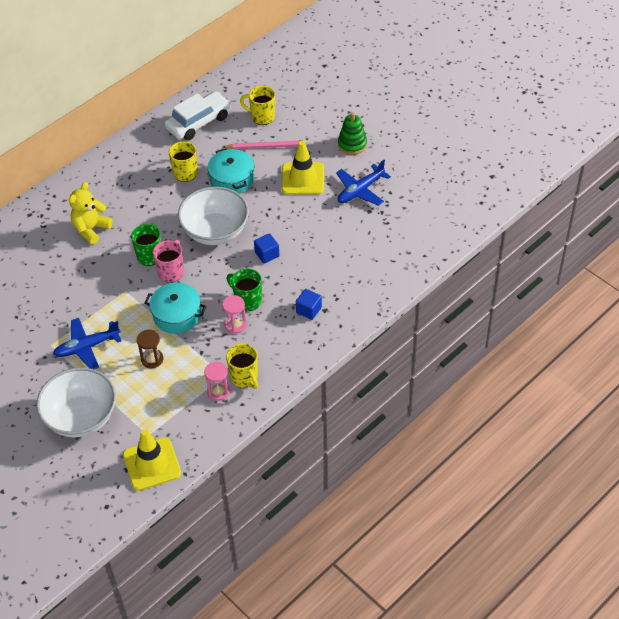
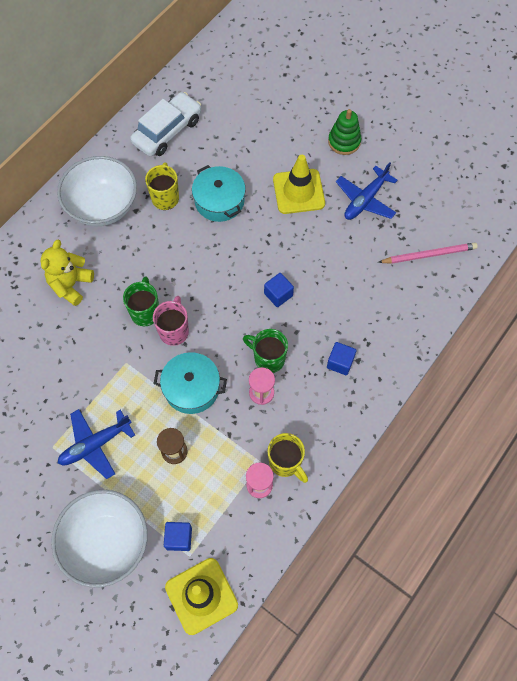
camera: 10 degrees left, 15 degrees up
white bowl [178,187,249,245] -> white bowl moved to [57,156,137,226]
pink pencil [223,140,308,149] -> pink pencil moved to [378,242,478,264]
yellow mug [240,86,275,125] -> none
none -> blue cube [164,522,192,551]

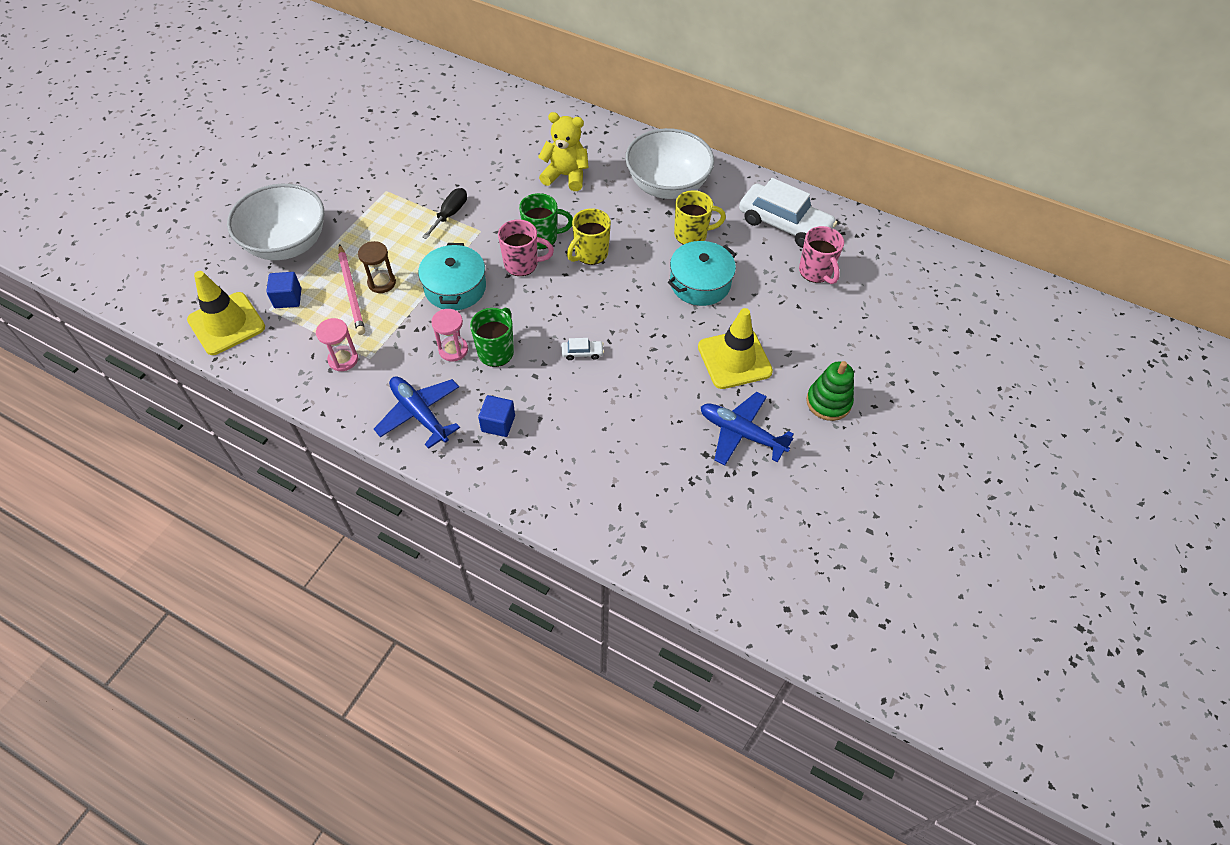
camera: 80 degrees right, 10 degrees down
blue plane [58,409,135,479] -> blue plane moved to [374,376,460,449]
blue cube [264,273,294,307] -> white car [561,338,604,360]
yellow mug [267,433,308,483] -> yellow mug moved to [567,208,611,265]
pink pencil [378,242,478,264] -> pink pencil moved to [338,244,365,335]
none -> black screwdriver [422,188,467,239]
none -> pink mug [799,226,844,284]

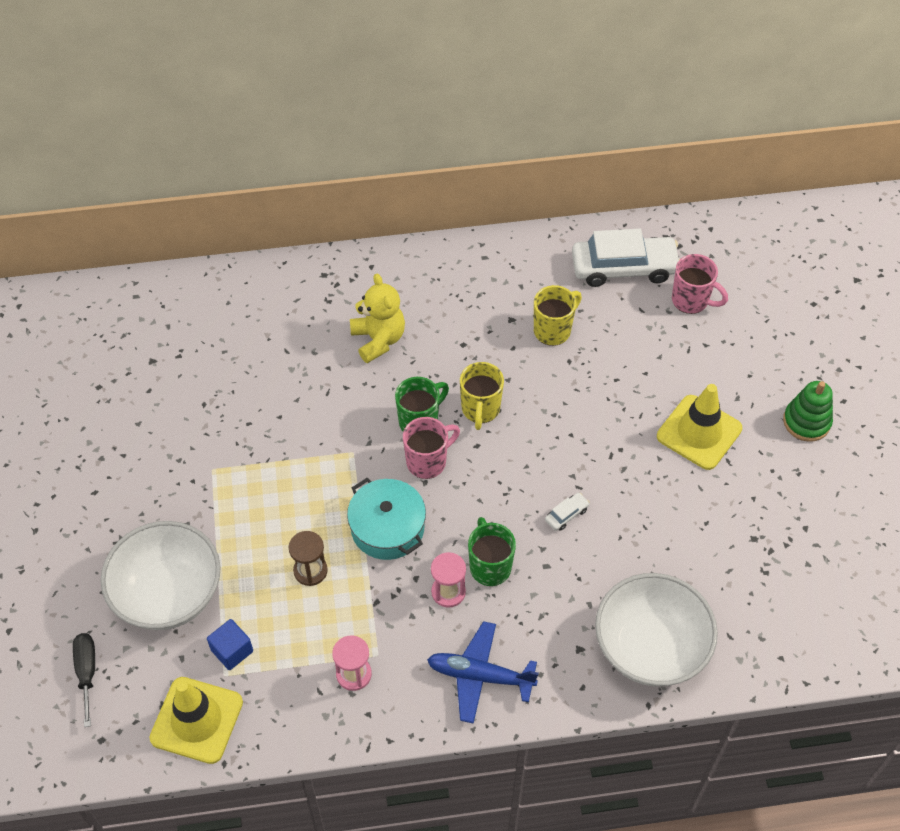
camera: 35 degrees left, 0 degrees up
pink pencil [338,244,365,335] -> none
black screwdriver [422,188,467,239] -> black screwdriver moved to [73,633,95,727]
blue cube [478,395,515,437] -> none
yellow teddy bear [538,112,589,191] -> yellow teddy bear turned 90 degrees clockwise [350,274,405,363]
white bowl [625,128,714,199] -> white bowl moved to [595,573,718,686]
turquoise pot [668,241,736,306] -> none
blue plane [701,392,794,465] -> none

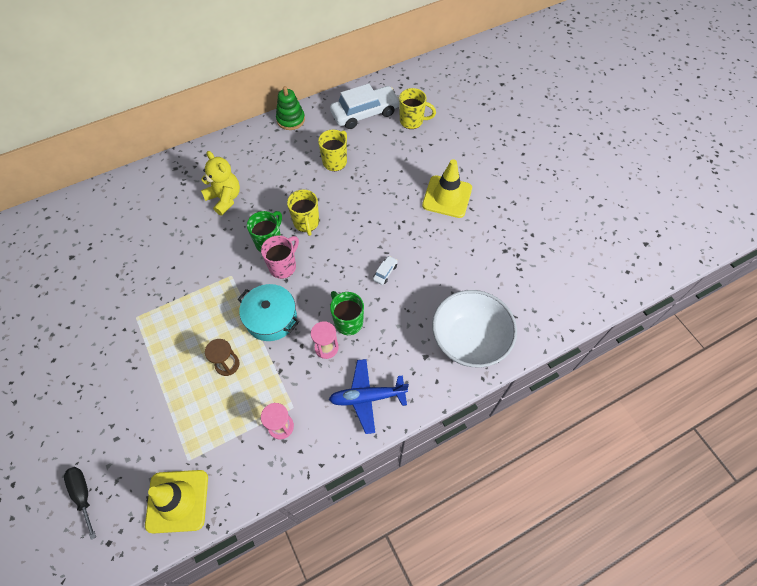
camera: 20 degrees left, 5 degrees up
white bowl [101,521,221,630] -> none
blue cube [207,619,253,670] -> none
pink mug [672,254,728,314] -> yellow mug [399,88,436,129]
green stacking toy [783,381,833,442] -> green stacking toy moved to [276,86,305,130]

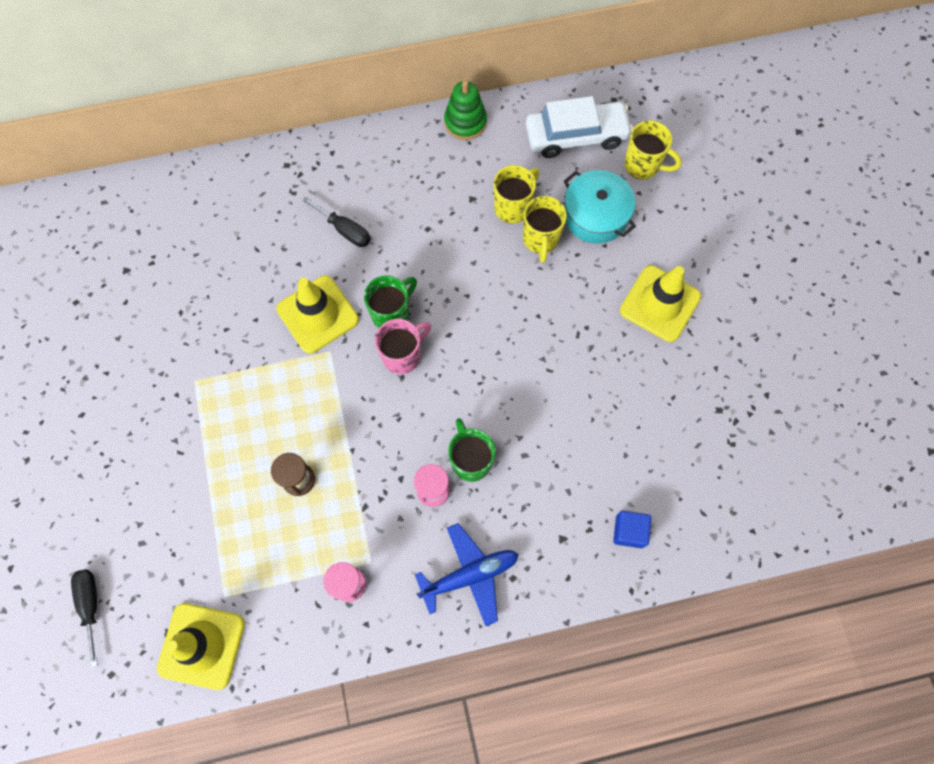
camera: 15 degrees right, 10 degrees up
yellow teddy bear [201,151,240,215] -> black screwdriver [302,197,371,247]
turquoise pot [238,284,299,341] -> turquoise pot moved to [564,170,636,244]
yellow mug [287,190,319,236] -> yellow mug moved to [523,196,567,263]
blue plane [329,359,409,434] -> blue plane turned 150 degrees clockwise [415,523,519,626]
white car [373,256,398,285] -> none
white bowl [432,290,517,367] -> blue cube [613,510,651,548]
none -> yellow traffic cone [276,276,359,354]

